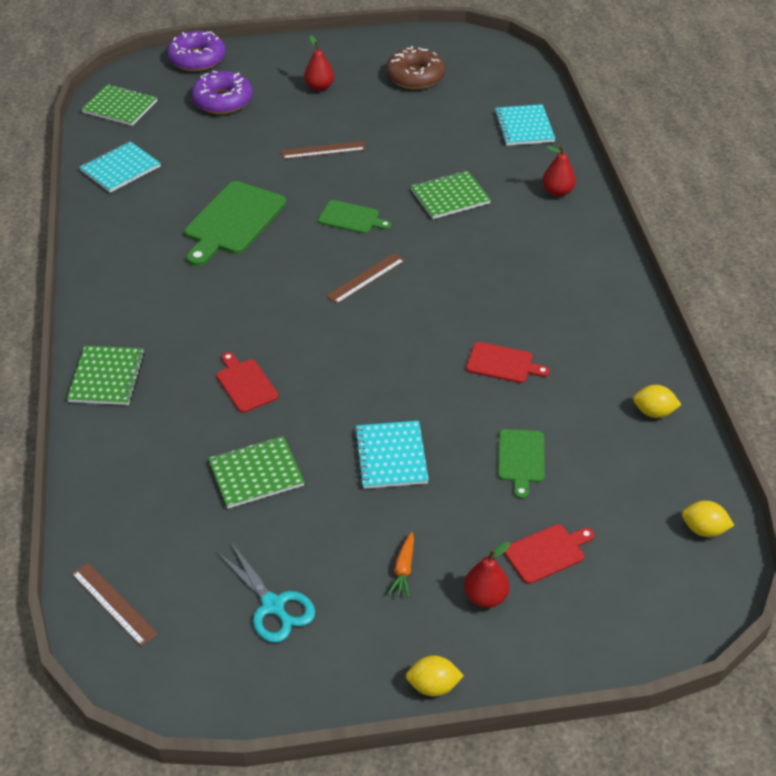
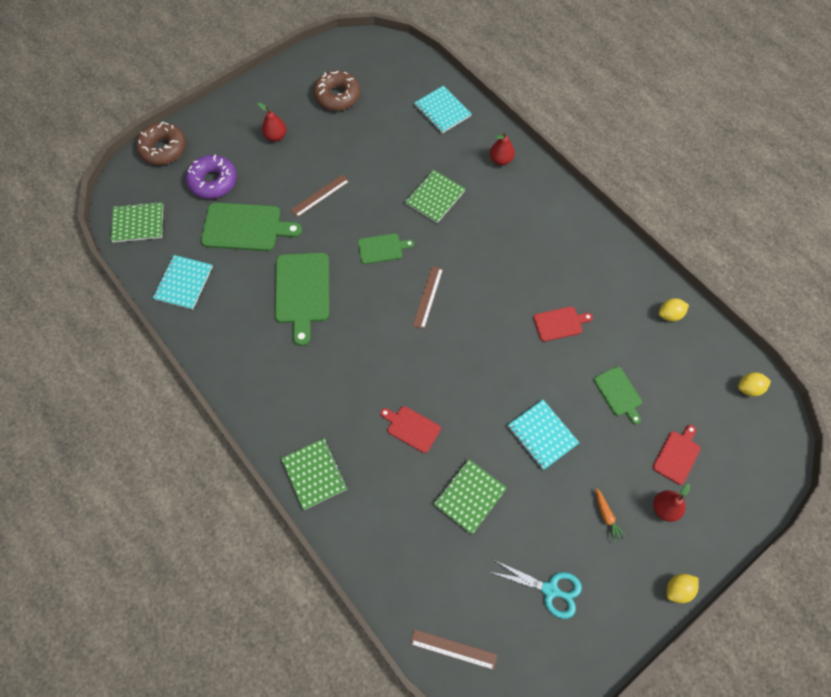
camera: 30 degrees left, 20 degrees up
purple donut [167,31,226,71] -> brown donut [136,122,186,165]
none -> green cutting board [201,202,302,251]

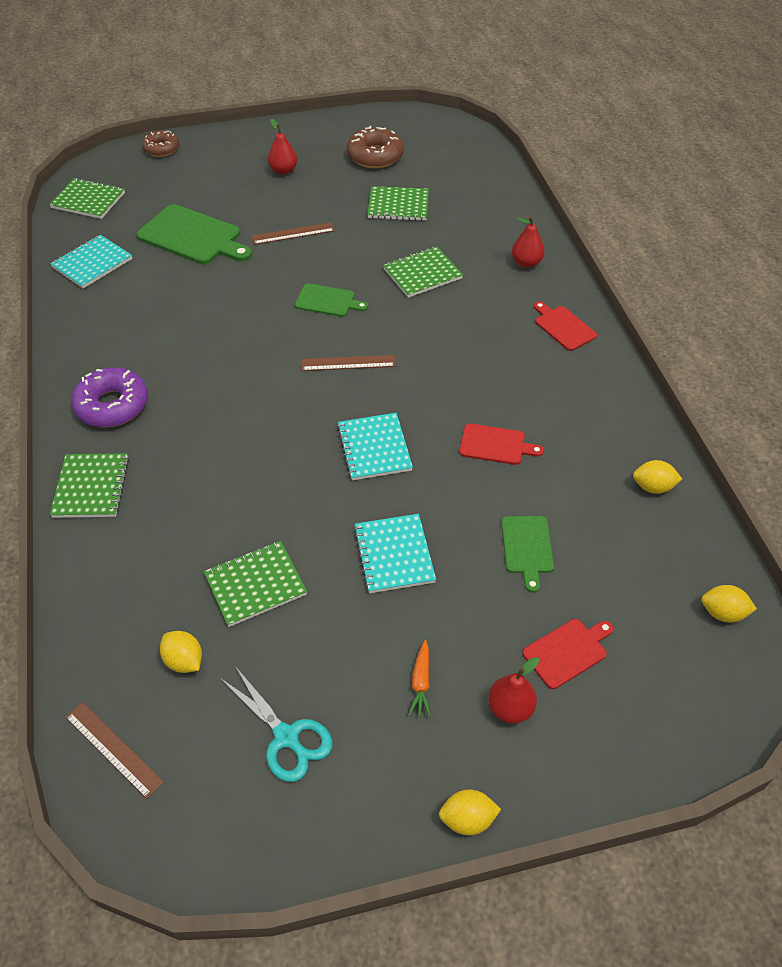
camera: 25 degrees right, 15 degrees down
brown donut [136,122,186,165] -> brown donut [142,131,179,157], size x0.65
purple donut [186,155,237,199] -> purple donut moved to [71,368,148,427]
green cutting board [275,253,329,346] -> none
red cutting board [380,406,441,453] -> red cutting board moved to [534,301,597,351]
brown ruler [412,266,443,329] -> brown ruler turned 45 degrees clockwise [301,355,396,371]
turquoise notebook [414,86,472,133] -> turquoise notebook moved to [337,413,413,480]
none -> yellow lemon [160,631,202,673]
none -> green notebook [367,186,429,221]

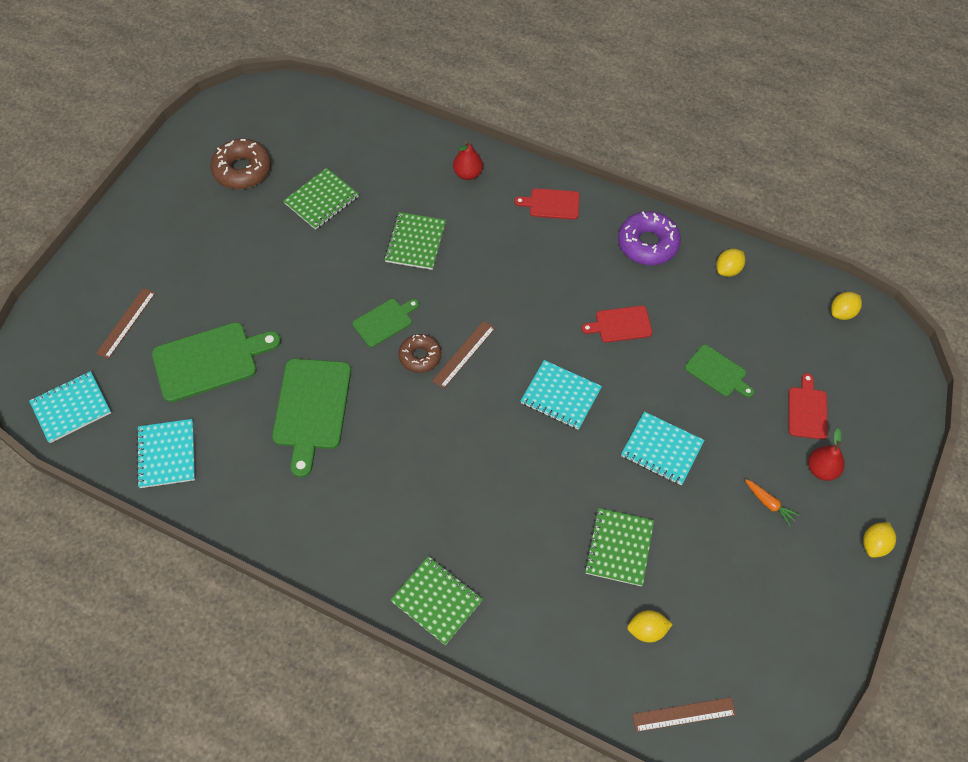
camera: 50 degrees left, 10 degrees up
green notebook [49,178,125,219] -> turquoise notebook [29,371,111,443]
purple donut [71,368,148,427] -> purple donut moved to [618,211,681,265]
brown donut [142,131,179,157] -> brown donut moved to [398,334,441,373]
turquoise scissors [220,666,333,782] -> none
brown ruler [252,222,335,245] -> brown ruler moved to [96,288,156,359]
red pear [268,119,297,175] -> none
red cutting board [459,423,544,465] -> red cutting board turned 150 degrees counterclockwise [581,306,652,343]
none -> green cutting board [272,359,351,478]

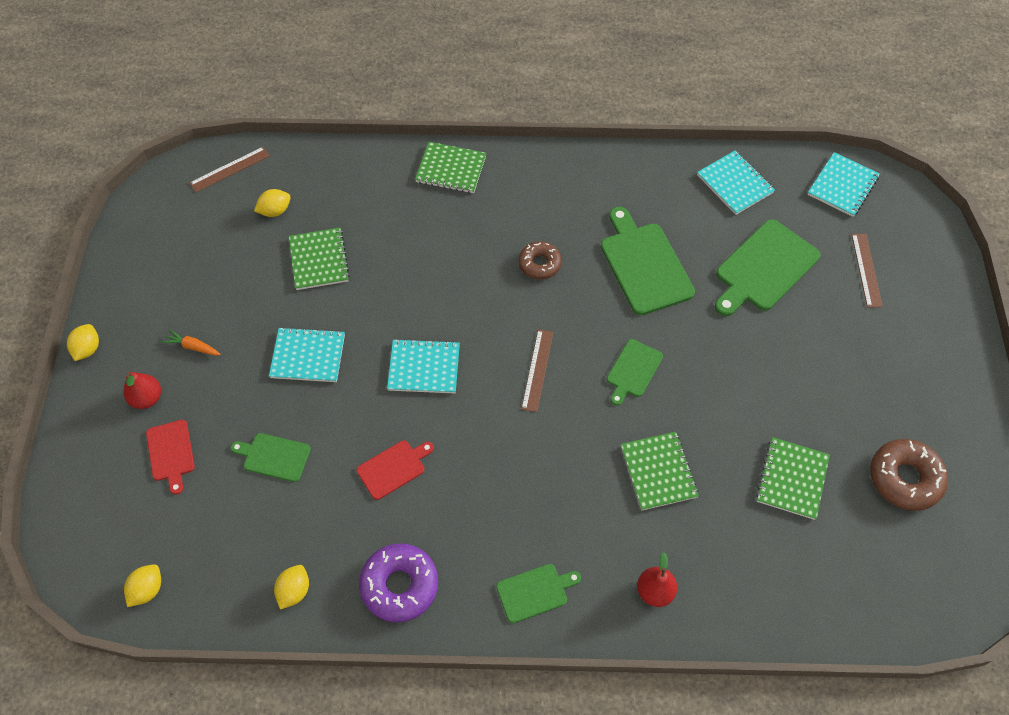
camera: 155 degrees right, 0 degrees up
brown donut [398,334,441,373] -> brown donut moved to [519,241,562,280]
red cutting board [514,188,580,220] -> green cutting board [496,564,581,623]

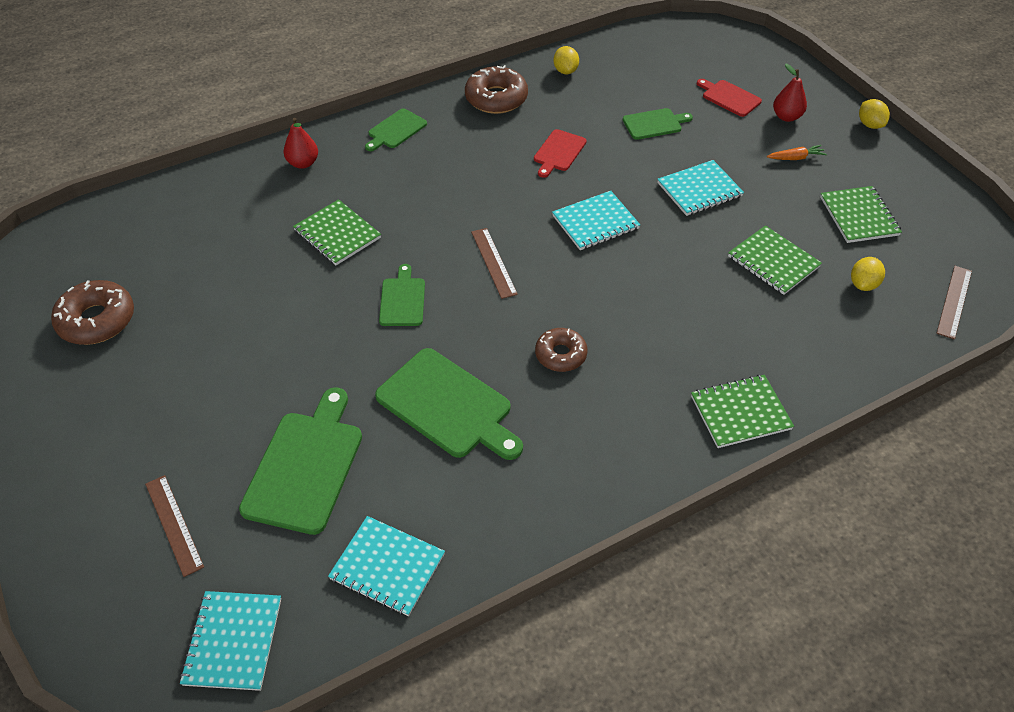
camera: 150 degrees right, 10 degrees down
yellow lemon [124,564,161,607] -> none
purple donut [359,543,438,622] -> brown donut [465,65,528,114]
green notebook [756,437,830,520] -> green notebook moved to [820,186,902,243]

